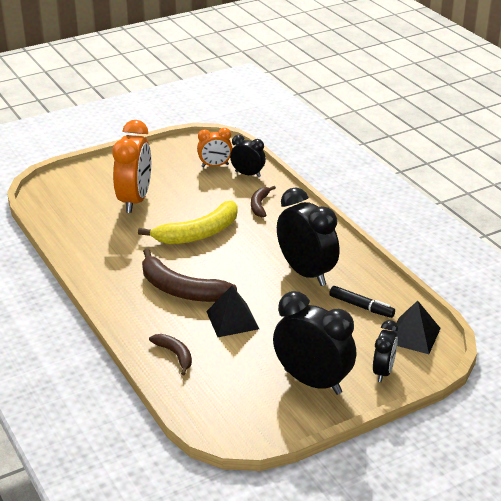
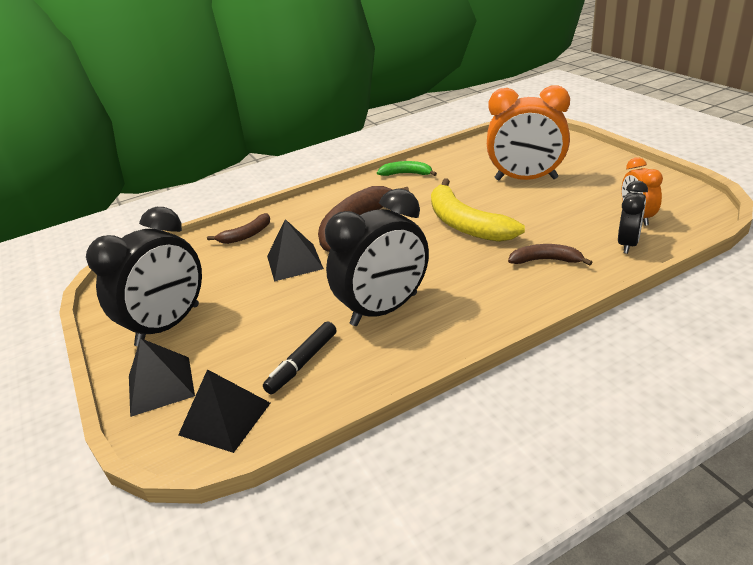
camera: 95 degrees right, 0 degrees up
black clock [373,320,398,382] -> black pyramid [129,338,195,417]
none -> green banana [377,161,437,176]

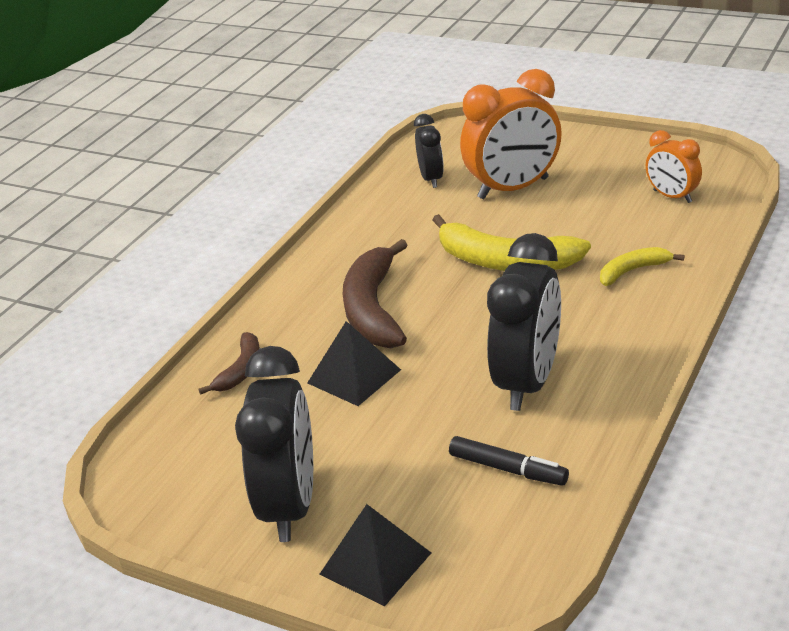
camera: 35 degrees left, 0 degrees up
black pyramid [178,369,270,453] -> none
black marker [263,321,337,394] -> black marker turned 60 degrees counterclockwise [449,436,569,486]
green banana [377,161,437,176] -> none
brown banana [508,244,592,266] -> yellow banana [600,247,684,286]
black clock [618,181,648,254] -> black clock moved to [414,114,444,188]

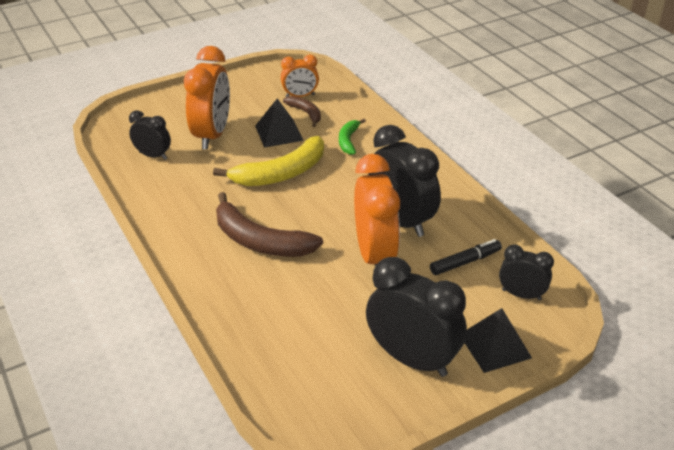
camera: 60 degrees left, 5 degrees up
brown banana [199,332,260,394] -> brown banana moved to [283,96,321,127]
black pyramid [307,321,401,406] -> black pyramid moved to [255,99,304,148]
yellow banana [600,247,684,286] -> green banana [339,119,366,155]
none -> orange clock [354,154,400,266]
none -> black clock [499,244,554,300]

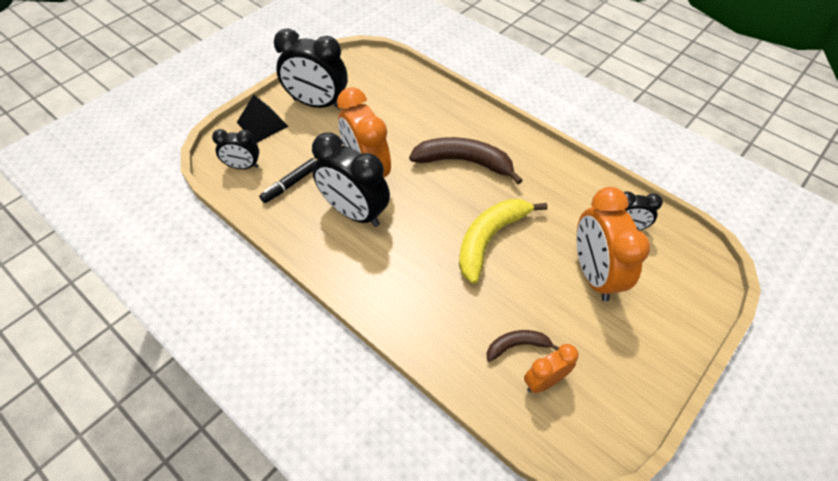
camera: 160 degrees right, 15 degrees up
black pyramid [255,99,304,148] -> none
brown banana [283,96,321,127] -> brown banana turned 135 degrees clockwise [487,330,559,362]
green banana [339,119,366,155] -> none

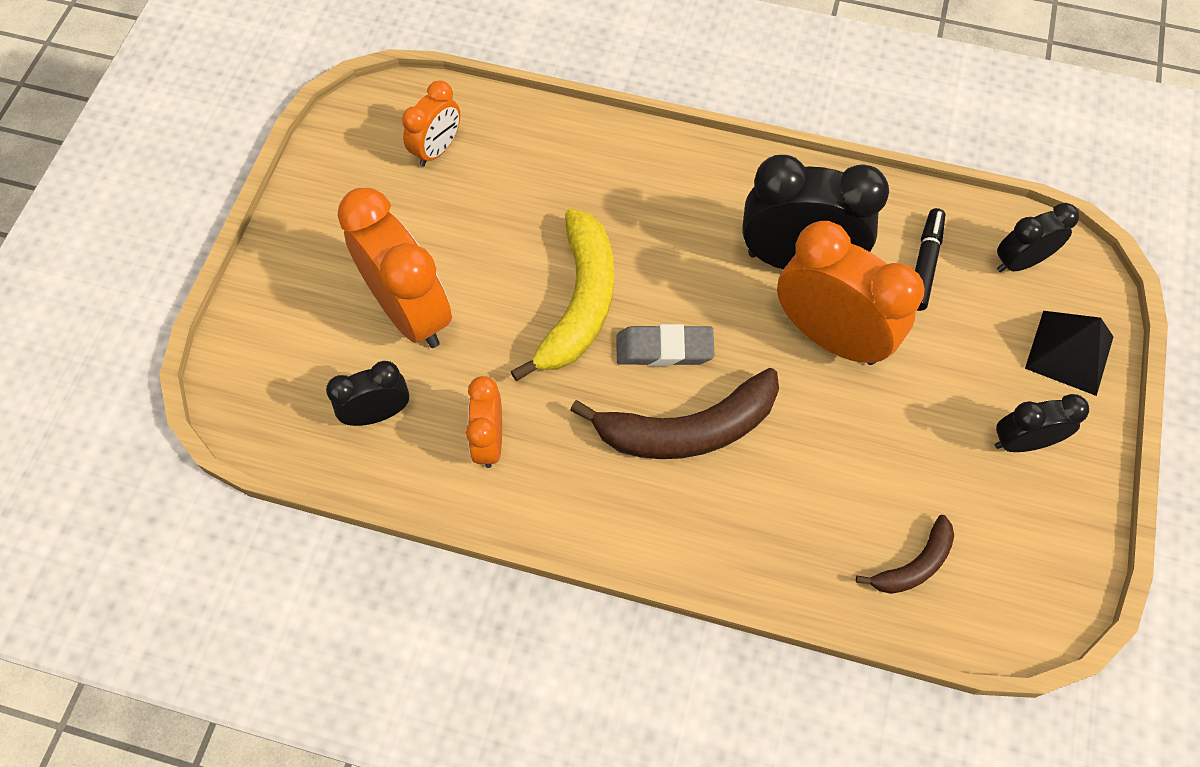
camera: 155 degrees right, 10 degrees up
black clock [274,29,348,109] -> black clock [995,394,1089,452], size x0.55
brown banana [487,330,559,362] -> brown banana moved to [856,515,954,594]
none -> orange clock [466,376,502,468]
none -> grey eraser [617,324,714,366]

